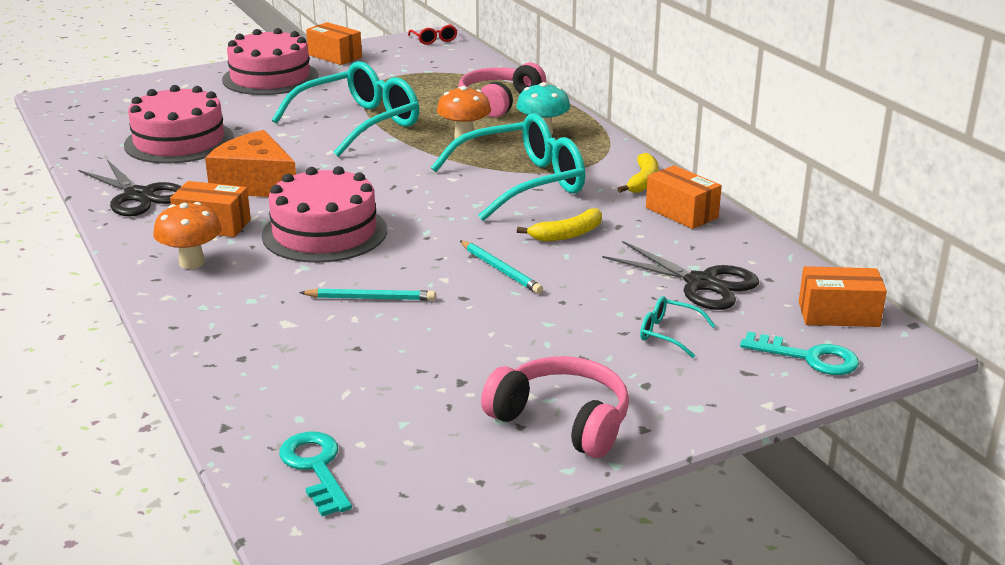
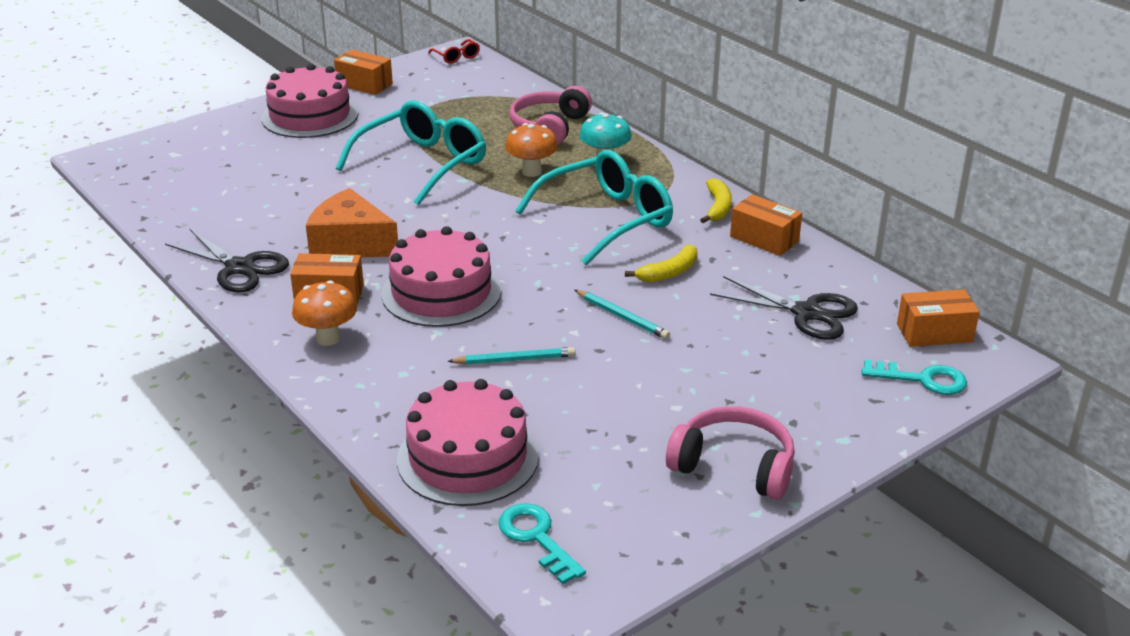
camera: 10 degrees left, 5 degrees up
pink cake [124,85,234,164] -> pink cake moved to [397,379,539,506]
turquoise glasses [640,296,716,358] -> none

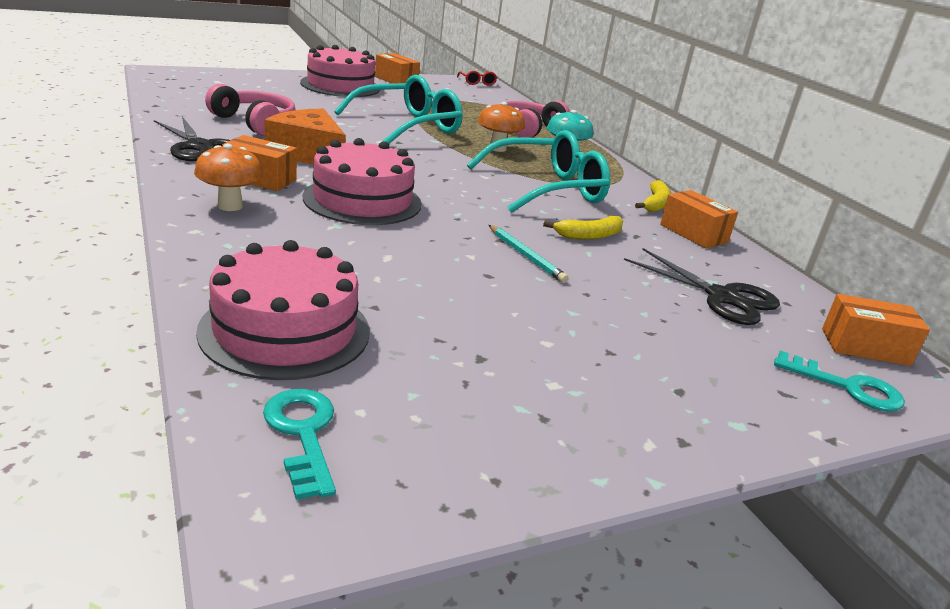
camera: 10 degrees right, 5 degrees down
turquoise pencil [447,347,575,365] -> none
pink headphones [666,406,795,500] -> pink headphones moved to [205,84,296,136]

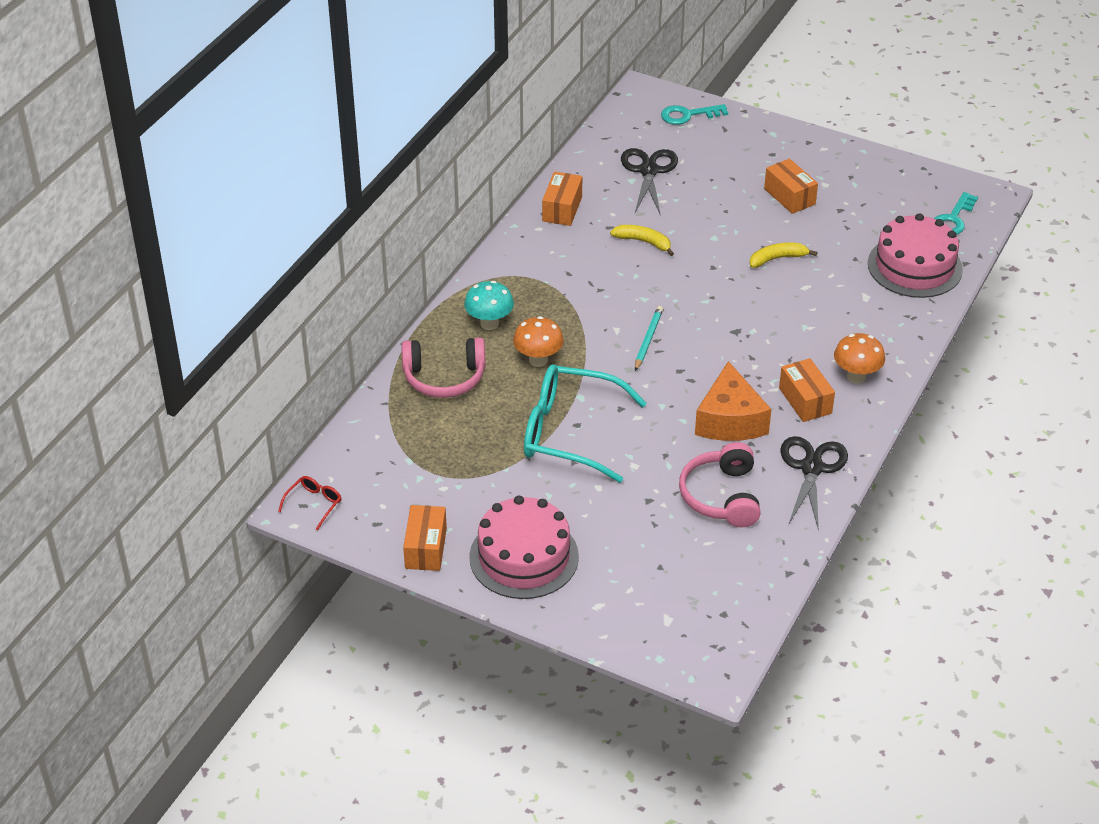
camera: 125 degrees left, 15 degrees up
pink cake [303,138,422,225] -> none
turquoise glasses [467,130,610,213] -> none
turquoise pencil [489,225,569,283] -> turquoise pencil moved to [635,306,663,371]
yellow banana [635,180,671,212] -> yellow banana moved to [750,242,818,268]
turquoise key [774,350,905,412] -> turquoise key turned 90 degrees counterclockwise [661,104,728,125]
orange box [822,294,930,366] -> orange box moved to [764,159,818,214]

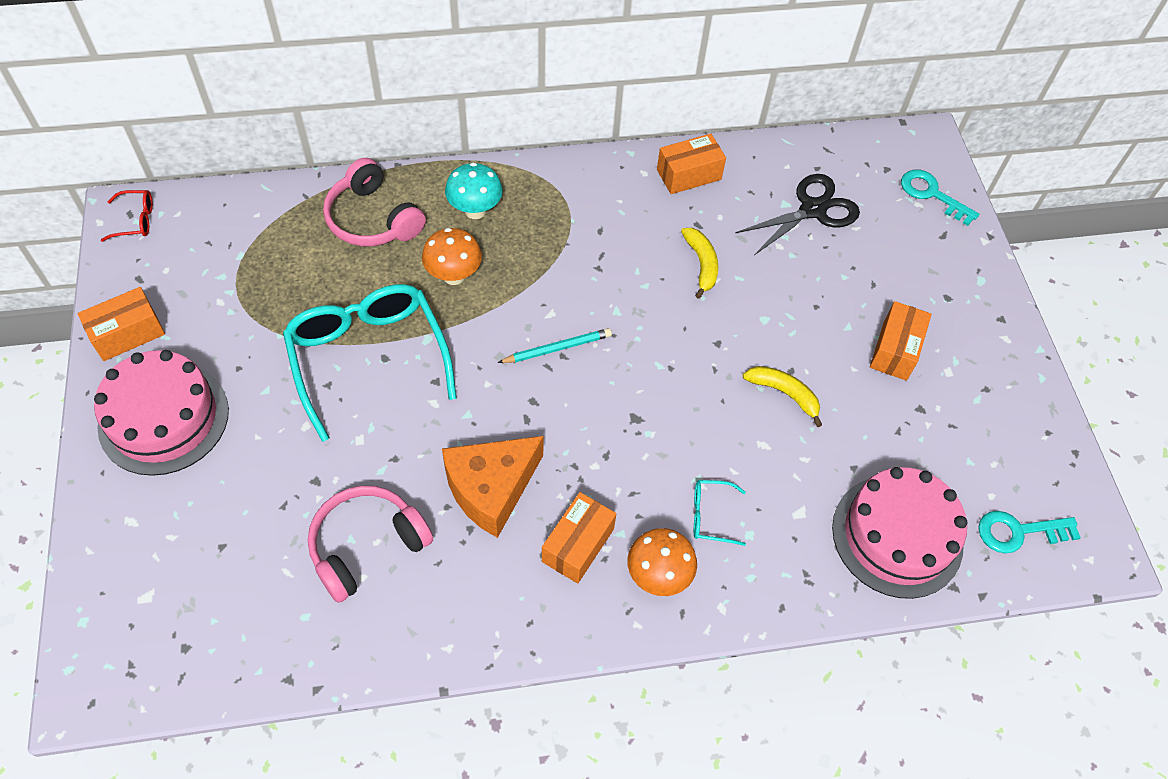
camera: 50 degrees right, 15 degrees up
black scissors [780,436,848,531] -> none
none -> turquoise glasses [694,480,746,546]

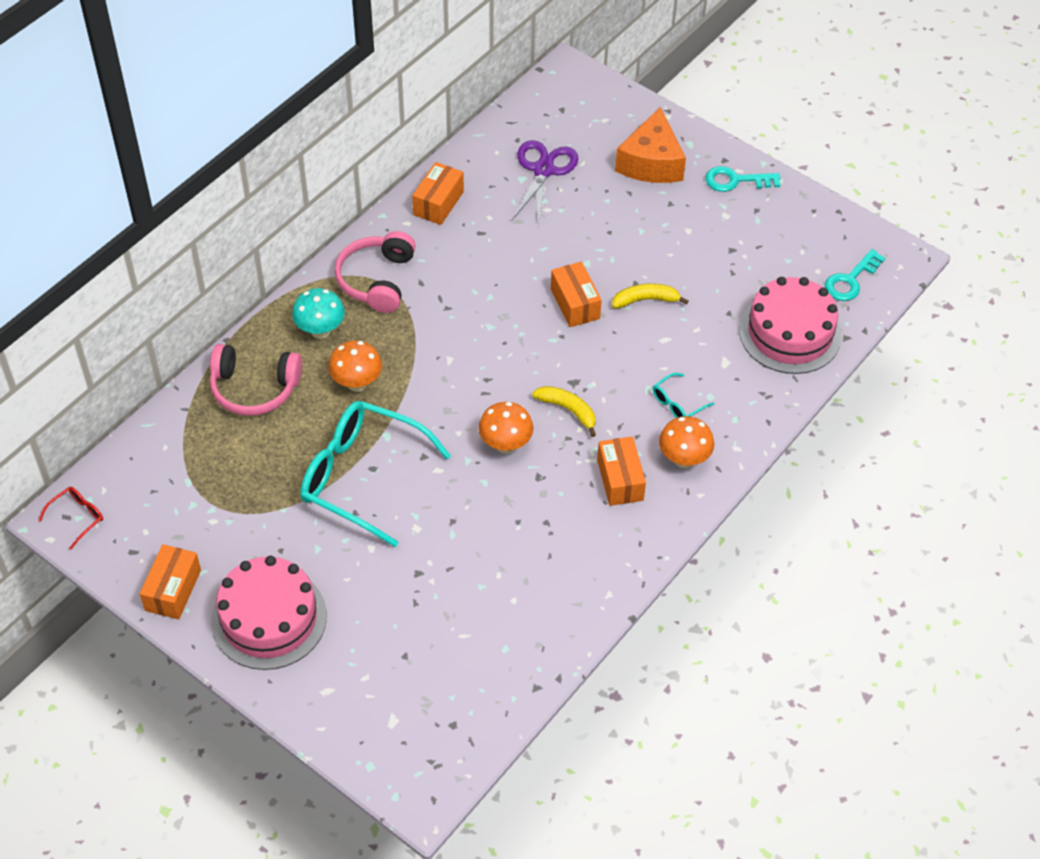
camera: 40 degrees left, 5 degrees down
pink headphones [308,486,433,603] -> pink headphones moved to [335,231,416,313]
orange cheese [442,436,544,538] -> orange cheese moved to [615,107,686,183]
turquoise pencil [497,328,612,363] -> none
yellow banana [681,228,718,299] -> yellow banana moved to [532,386,596,437]
black scissors [735,174,860,255] -> purple scissors [512,140,578,227]
orange box [870,301,932,381] -> orange box moved to [551,262,602,327]
turquoise key [901,170,979,226] -> turquoise key moved to [705,166,780,192]
none -> orange mushroom [478,402,534,454]

